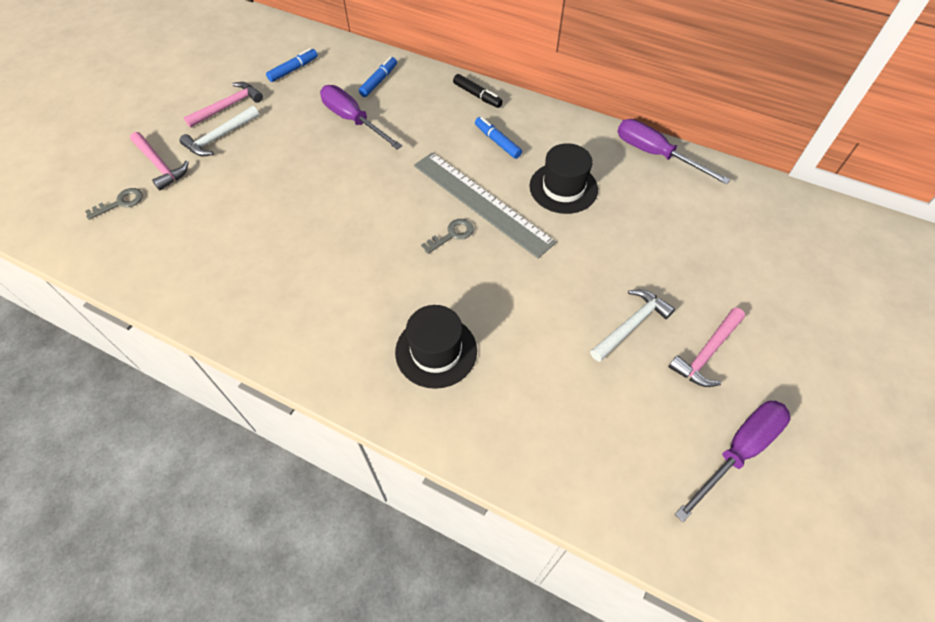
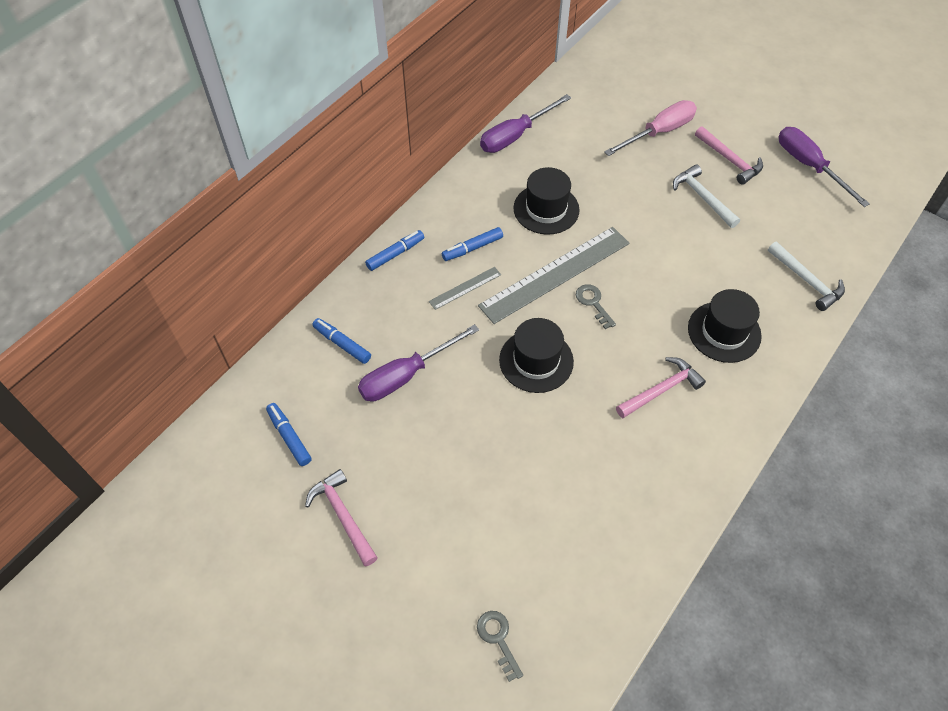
camera: 80 degrees left, 0 degrees up
pink hammer [130,132,189,190] -> pink hammer moved to [616,357,706,418]
white hammer [180,106,259,156] -> white hammer moved to [768,242,845,311]
black marker [453,74,503,108] -> blue marker [365,230,424,271]
none -> grey ruler [429,267,501,310]
none -> black hat [499,318,574,393]
none -> pink screwdriver [604,100,697,156]

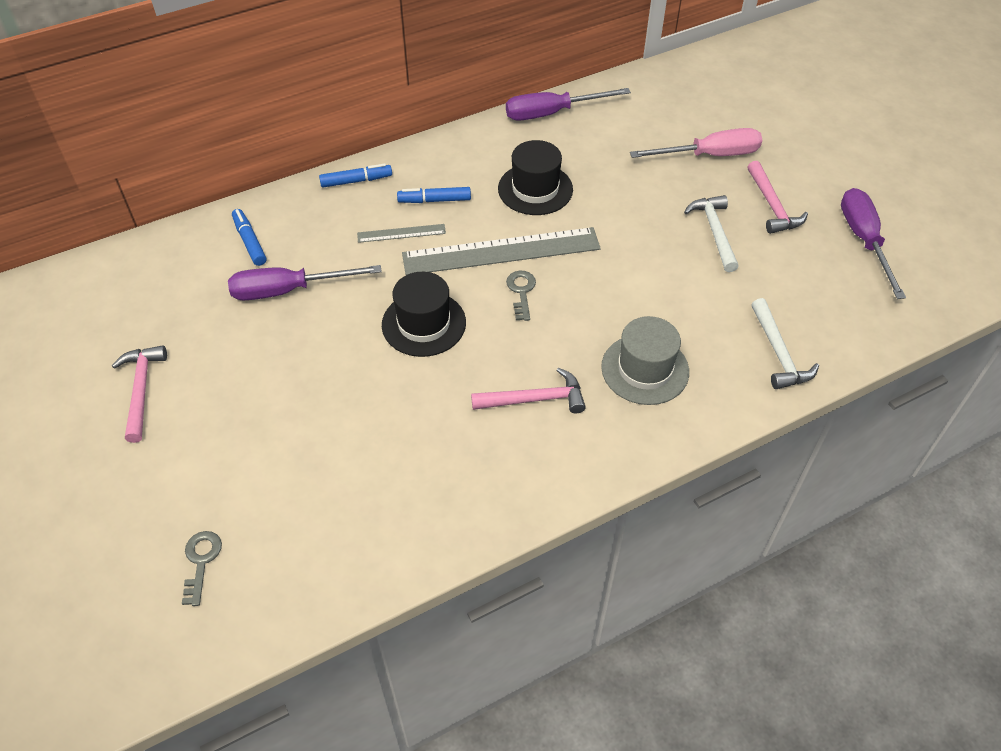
camera: 25 degrees right, 5 degrees down
blue marker [266,403,312,466] -> none
black hat [688,289,762,363] -> grey hat [601,316,689,405]

